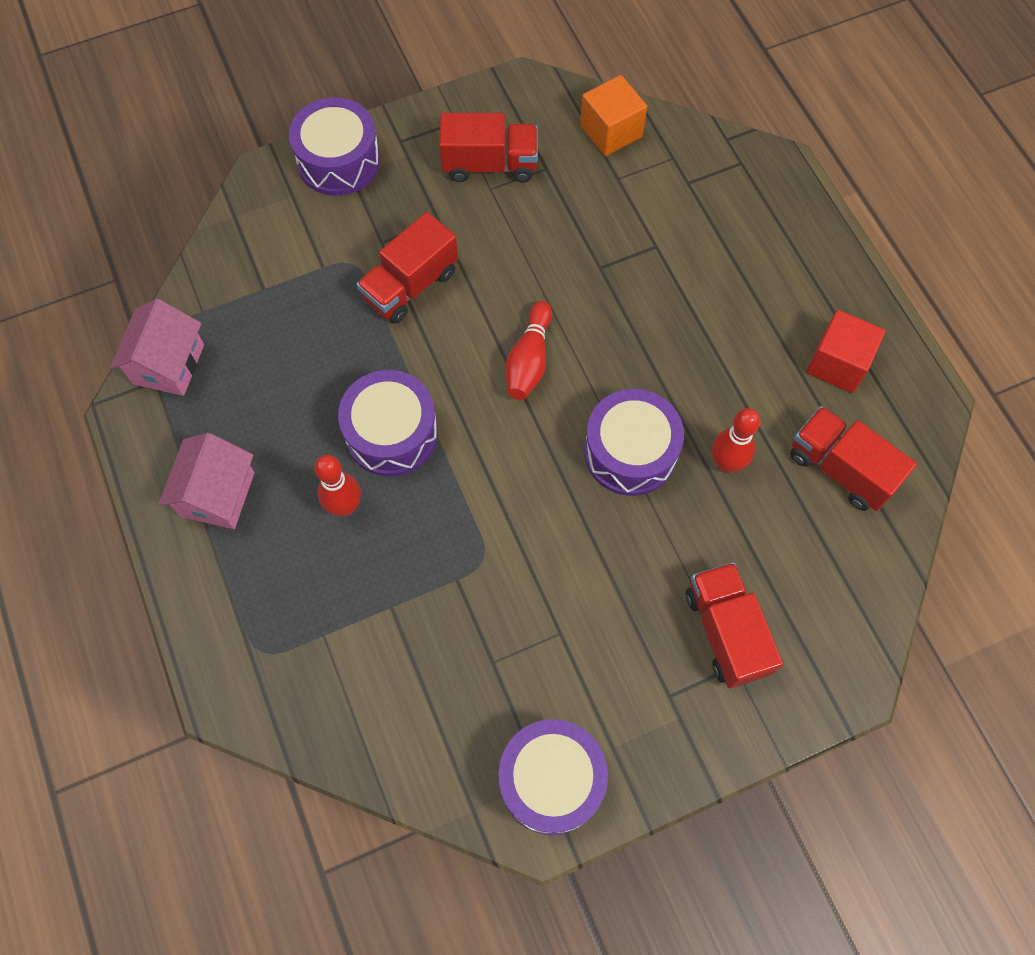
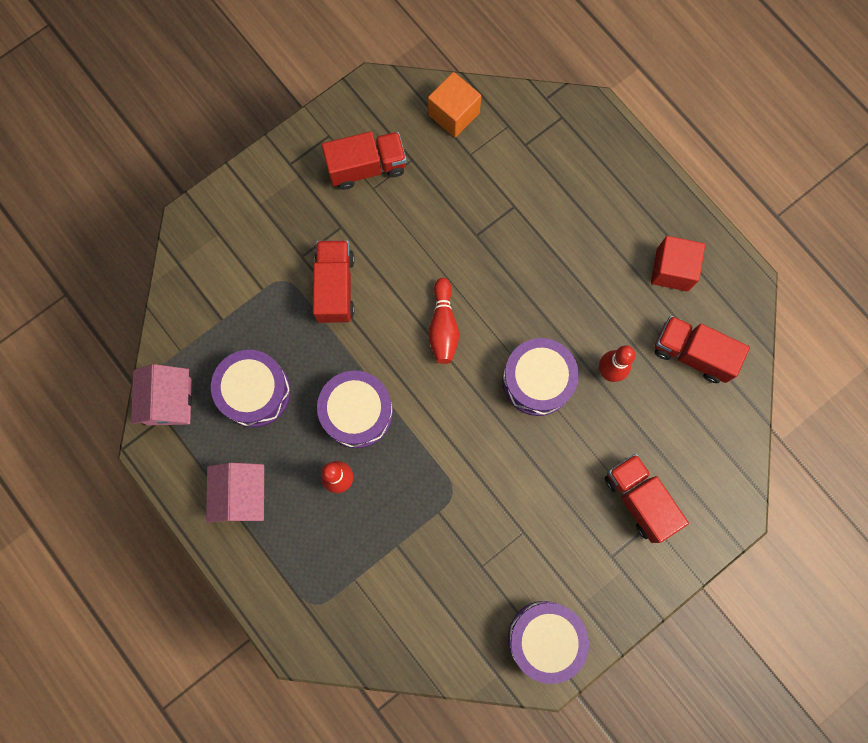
camera: 15 degrees left, 10 degrees up
purple drum [289,97,381,196] -> purple drum moved to [211,350,291,427]
red truck [356,212,458,324] -> red truck turned 150 degrees clockwise [313,240,355,323]

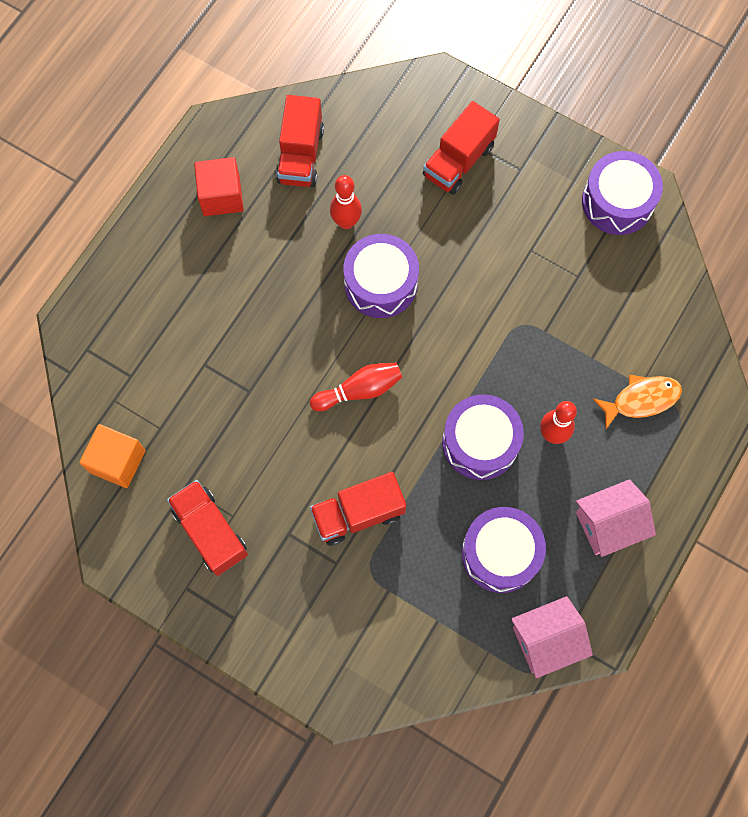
camera: 110 degrees left, 5 degrees down
none -> orange fish [593,375,682,429]

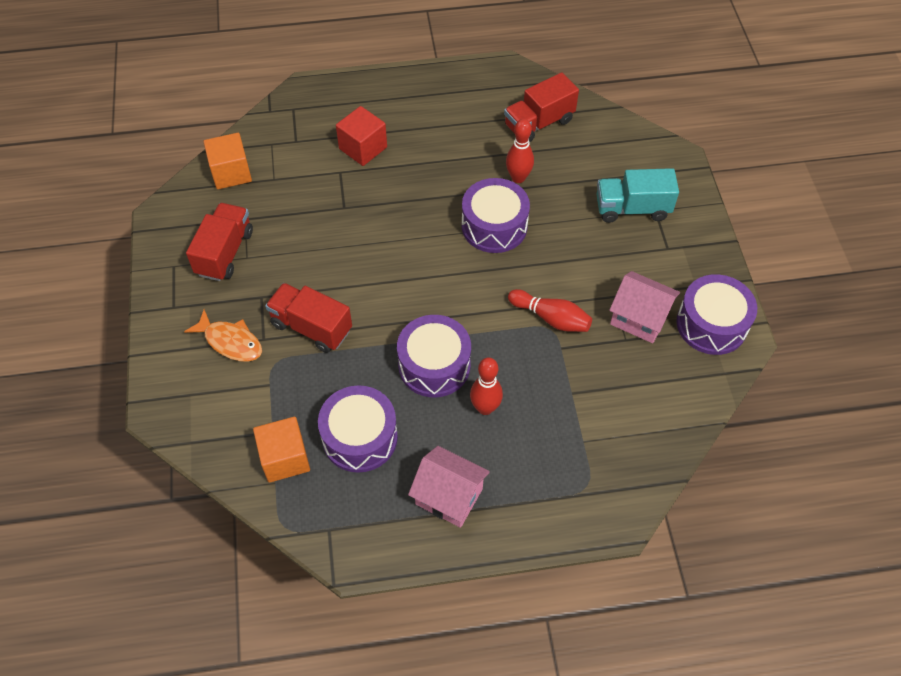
camera: 50 degrees right, 15 degrees down
red cube [194,157,244,216] -> red cube moved to [336,106,387,166]
red bowling pin [310,363,402,411] -> red bowling pin moved to [508,289,592,332]
red truck [423,101,500,195] -> turquoise truck [596,168,679,223]
pink house [511,596,593,678] -> pink house moved to [609,271,680,343]
orange fish [593,375,682,429] -> orange fish moved to [184,309,262,362]
none -> orange cube [253,417,310,483]

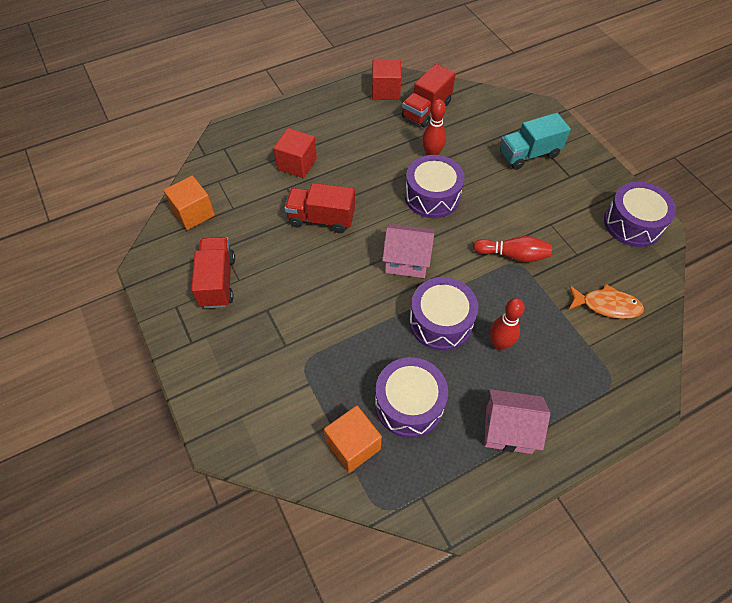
camera: 20 degrees left, 0 degrees up
orange fish [184,309,262,362] -> orange fish moved to [569,284,644,319]
red truck [265,283,352,353] -> red truck moved to [284,183,355,233]
pink house [609,271,680,343] -> pink house moved to [382,224,434,278]
none -> red cube [372,59,401,100]

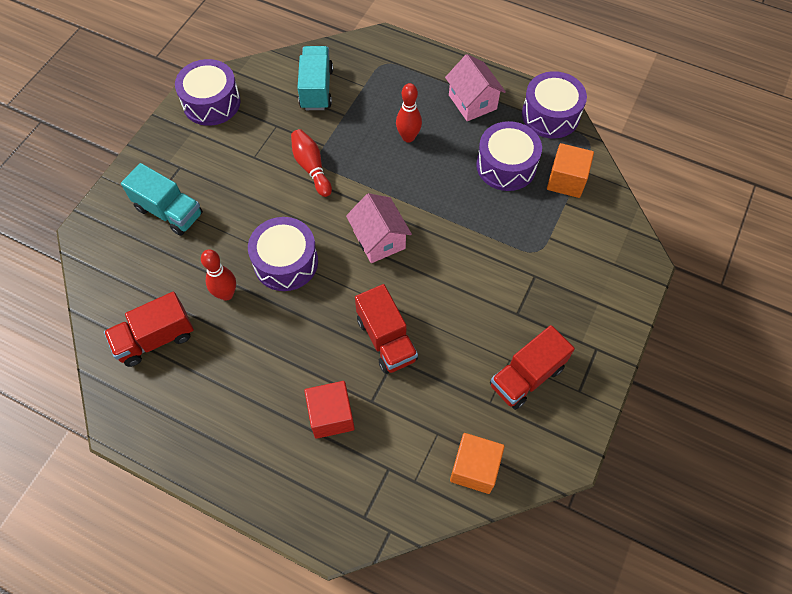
camera: 125 degrees left, 5 degrees up
red cube [372,59,401,100] -> none
red truck [402,64,456,128] -> red truck turned 150 degrees clockwise [104,292,194,367]
purple drum [409,277,478,351] -> purple drum moved to [522,71,587,138]
orange fish [569,284,644,319] -> turquoise truck [297,46,333,110]

